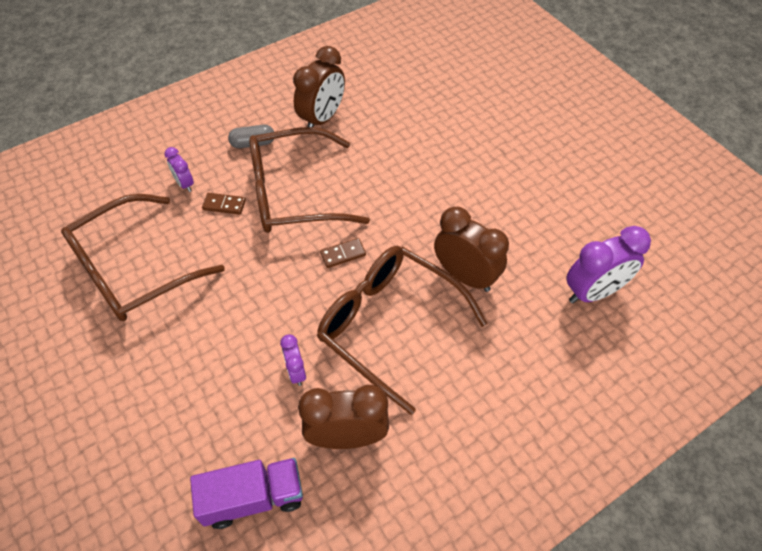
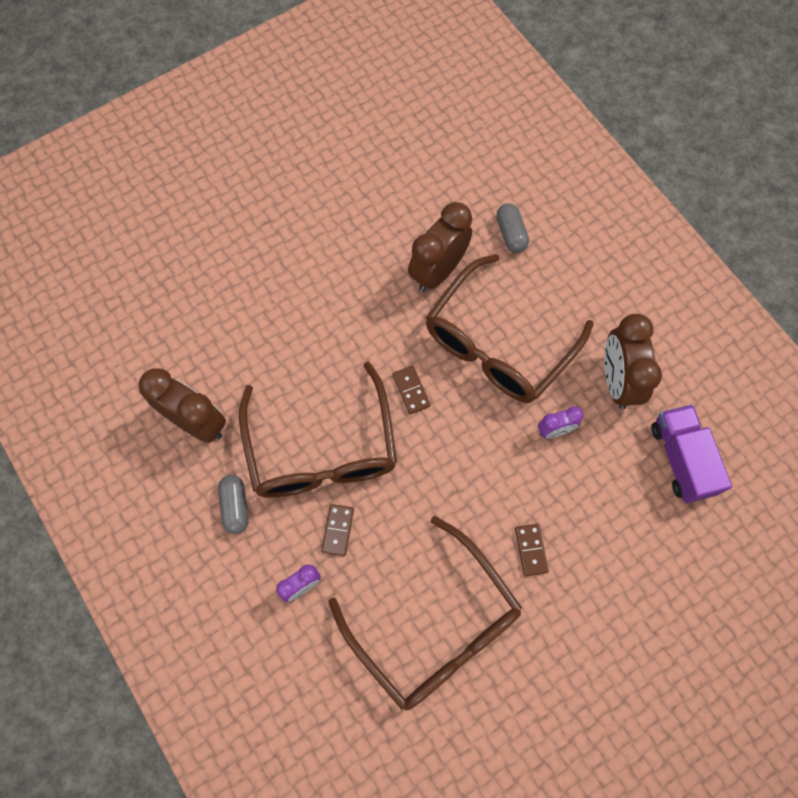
camera: 90 degrees left, 15 degrees up
purple clock [566,226,651,303] -> none
none -> grey capsule [496,203,529,253]
none -> brown domino [515,524,549,576]

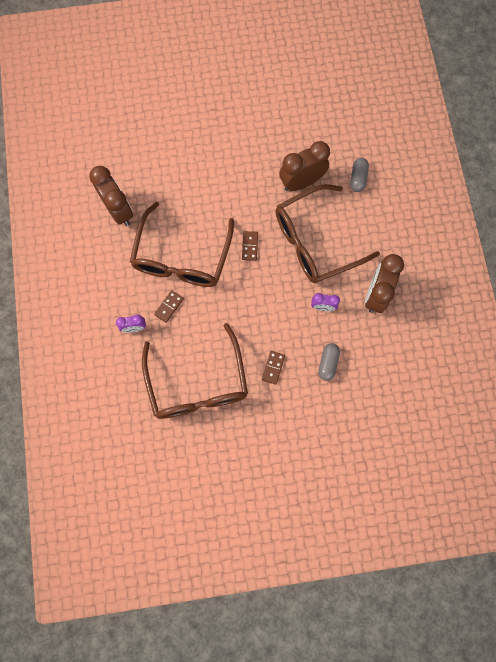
camera: 25 degrees right, 5 degrees up
grey capsule [218,475,249,534] -> grey capsule moved to [318,343,340,381]
purple truck [651,405,732,503] -> none

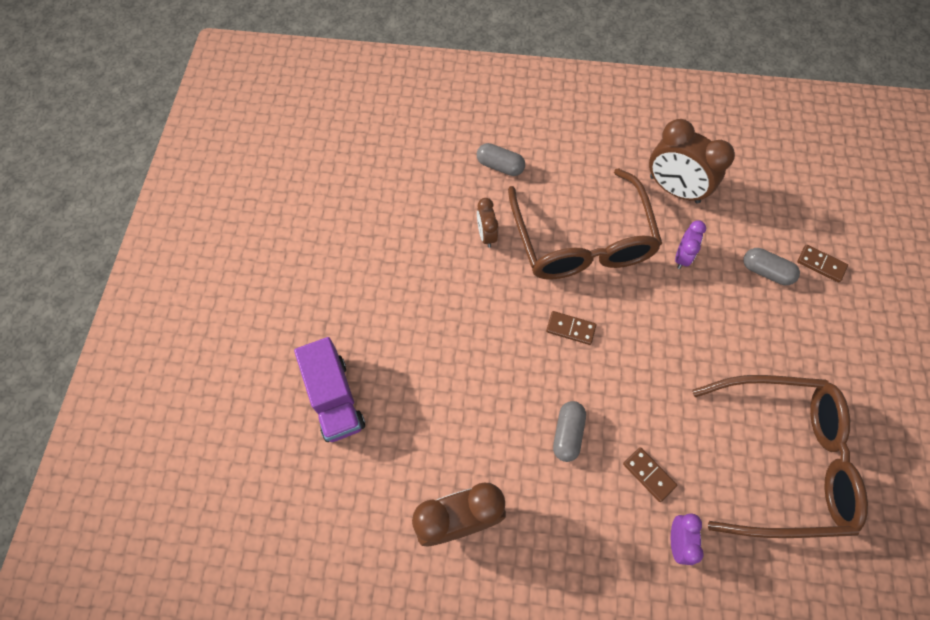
camera: 75 degrees left, 10 degrees down
brown glasses [130,202,234,287] -> grey capsule [553,401,586,462]
brown domino [262,351,285,385] -> brown domino moved to [797,245,848,283]
brown clock [279,141,330,191] -> brown clock [477,198,498,248], size x0.52
none -> purple truck [294,337,365,442]

